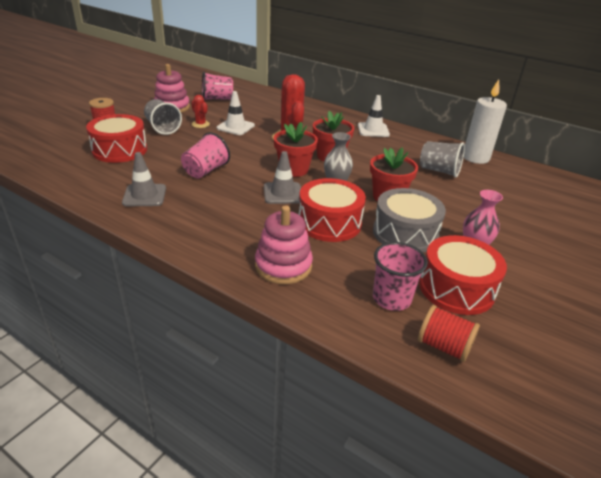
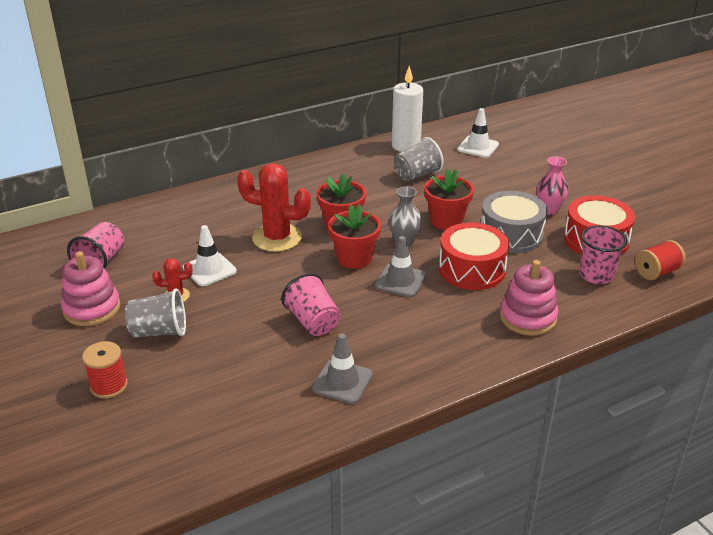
camera: 60 degrees left, 0 degrees up
red drum [86,114,147,163] -> none
white traffic cone [358,95,390,137] -> white traffic cone moved to [457,108,499,158]

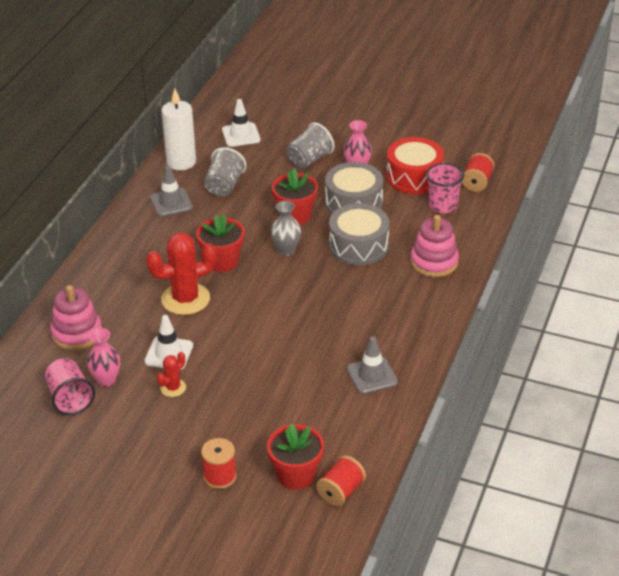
camera: 40 degrees left, 5 degrees up
pink stacking toy [61,251,121,326] -> pink stacking toy moved to [50,285,102,350]
grey cup [125,289,186,338] -> grey cup moved to [287,122,335,168]
pink cup [281,273,341,336] -> none
red flower pot [328,204,381,269] -> red flower pot moved to [267,423,324,490]
grey traffic cone [375,236,426,297] -> grey traffic cone moved to [150,166,193,216]
red drum [439,222,509,290] -> grey drum [329,203,390,265]
none -> pink vase [86,328,120,387]
none -> red spool [316,455,366,506]

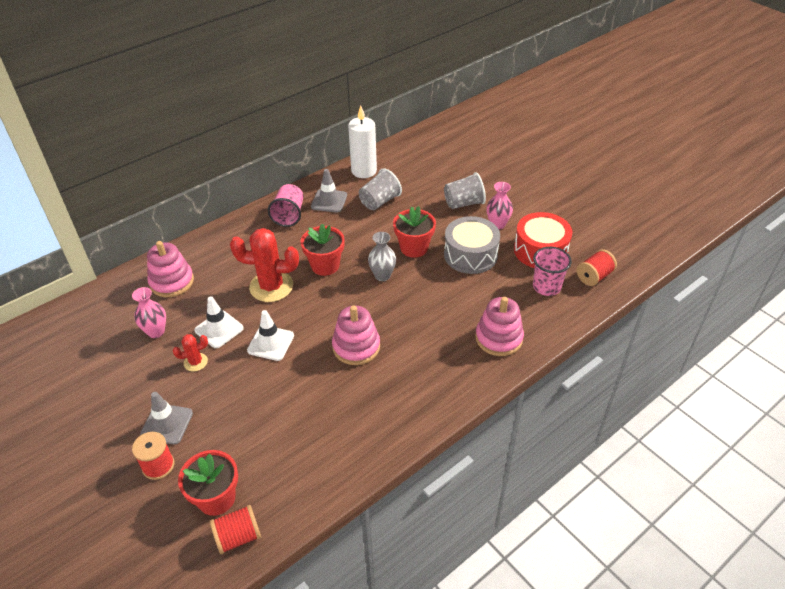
camera: 30 degrees right, 5 degrees up
pink cup [45,358,95,415] -> pink cup moved to [268,184,304,227]
white traffic cone [222,99,260,147] -> white traffic cone moved to [247,310,294,361]
grey drum [329,203,390,265] -> none
grey traffic cone [347,336,398,394] -> grey traffic cone moved to [140,392,193,445]
none -> pink stacking toy [332,305,380,365]

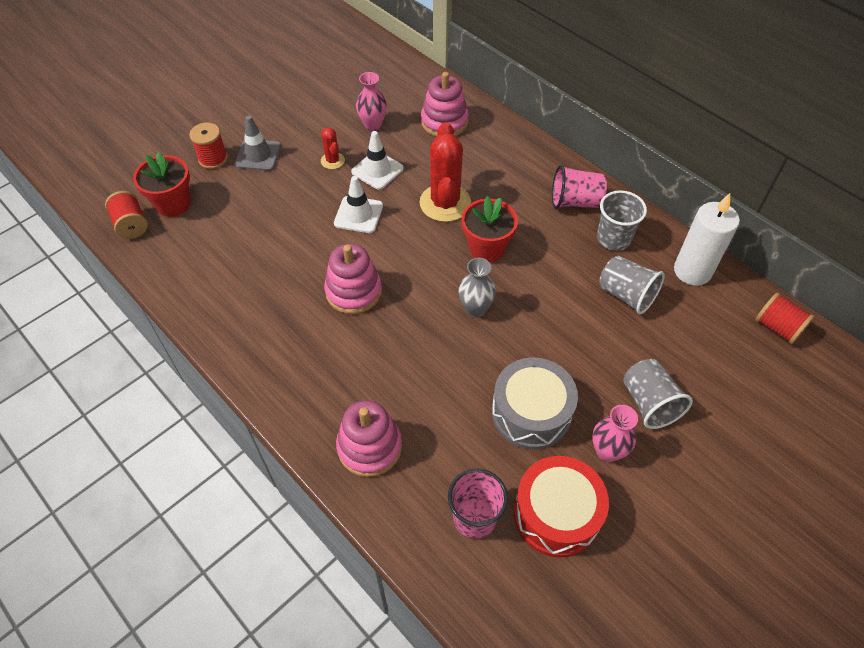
camera: 85 degrees right, 10 degrees up
grey traffic cone [311,169,347,213] -> grey cup [597,190,647,251]
red flower pot [393,206,436,258] -> none
red spool [577,249,617,286] -> red spool moved to [755,293,814,344]

